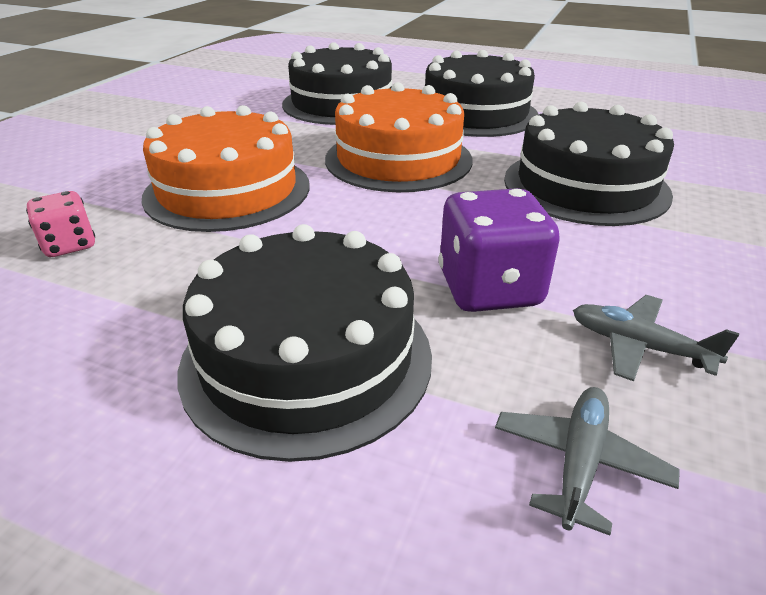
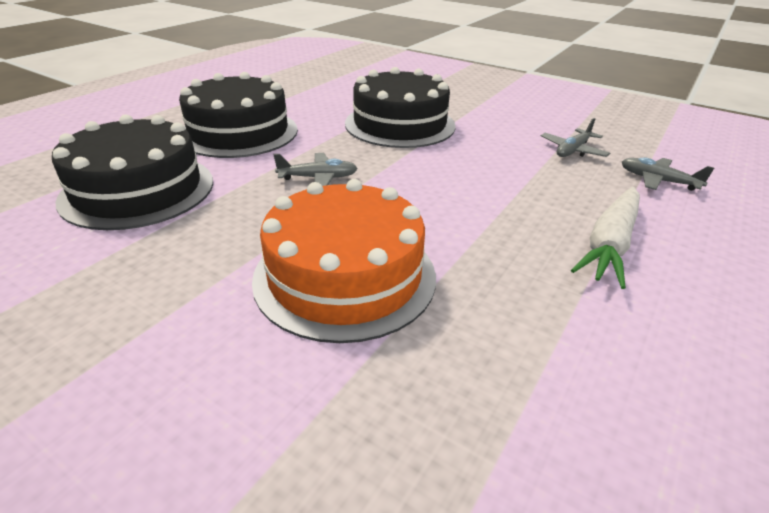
camera: 80 degrees left, 0 degrees up
pink dice [26,191,95,257] -> none
black cake [178,224,432,462] -> white carrot [571,187,640,289]
orange cake [325,82,473,192] -> grey plane [273,153,358,186]
purple dice [438,188,560,312] -> none

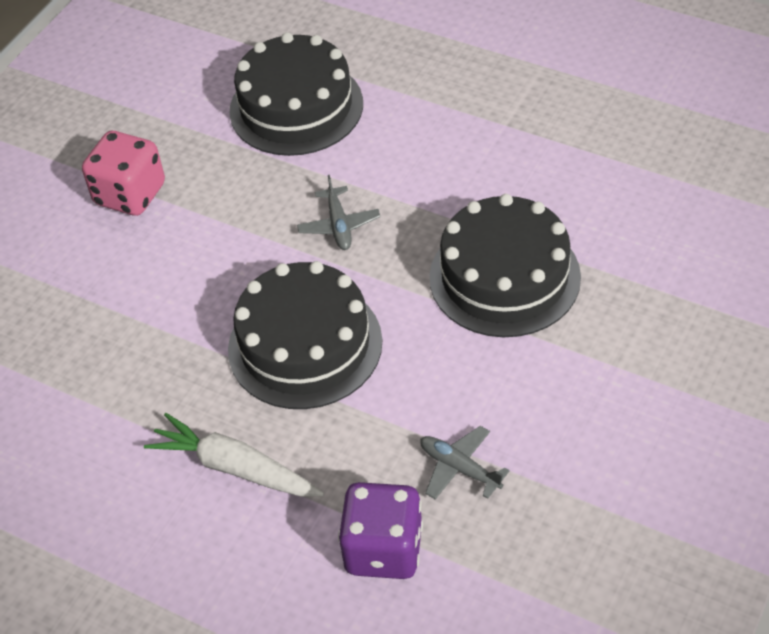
camera: 90 degrees right, 15 degrees up
black cake [179,72,298,158] -> black cake moved to [228,261,383,409]
orange cake [252,179,436,343] -> none
grey plane [622,157,714,191] -> purple dice [338,482,423,579]
none -> pink dice [82,131,165,216]

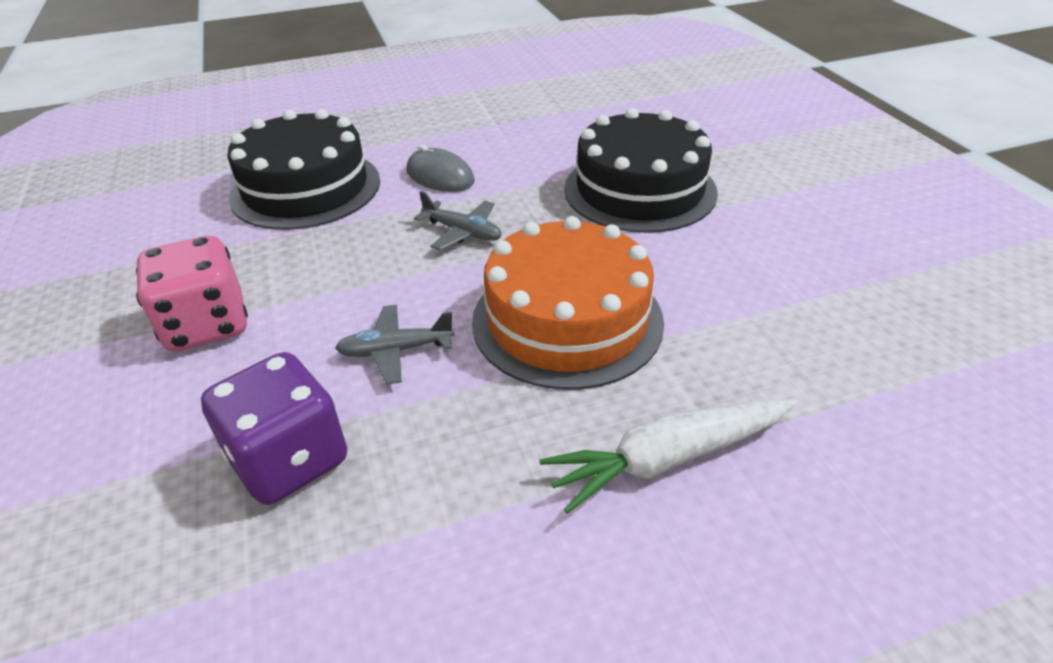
camera: 50 degrees left, 10 degrees down
black cake [228,261,383,409] -> orange cake [472,216,664,390]
purple dice [338,482,423,579] -> purple dice moved to [201,352,347,505]
grey plane [420,426,510,499] -> grey plane moved to [335,305,455,384]
none -> grey mouse [406,145,475,192]

